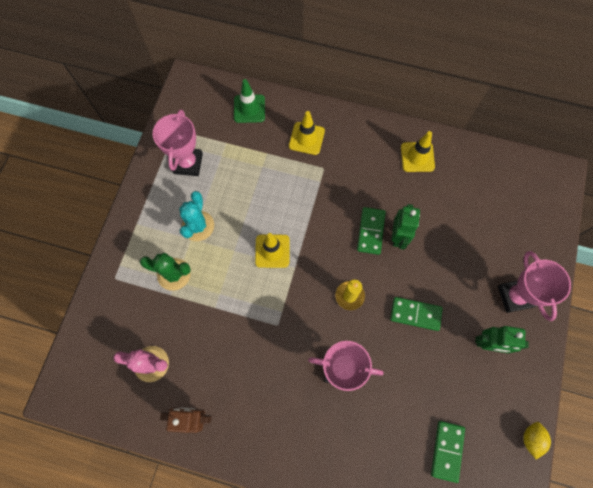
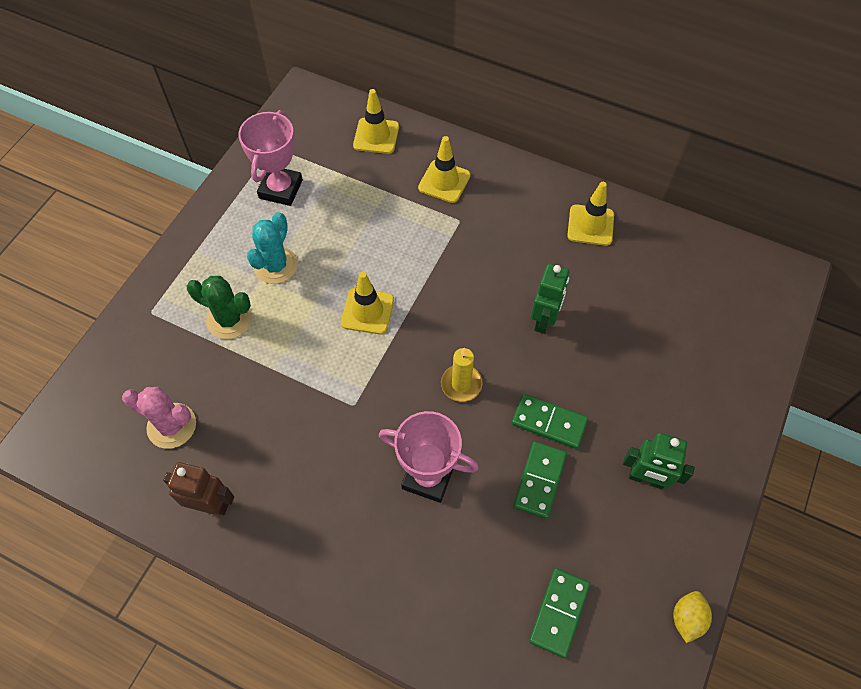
camera: 10 degrees right, 10 degrees down
green traffic cone [234,79,265,123] -> yellow traffic cone [353,89,399,154]
green domino [357,207,386,255] -> green domino moved to [513,441,567,519]
pink trophy [498,251,571,321] -> none

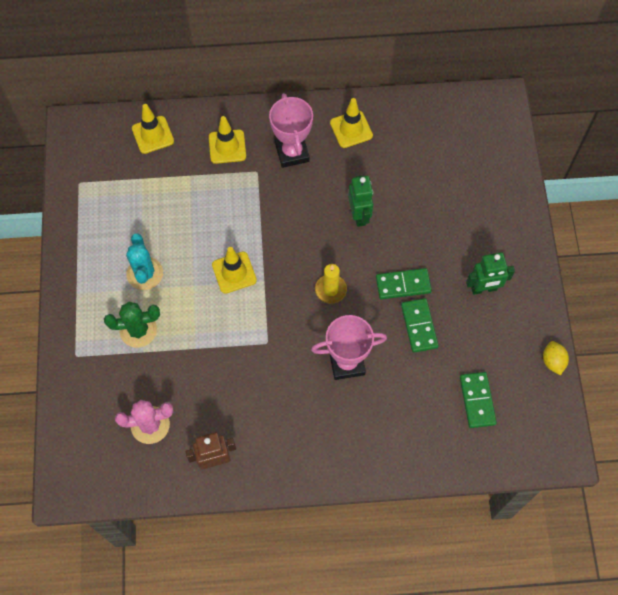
camera: 30 degrees left, 5 degrees up
pink trophy [238,110,303,206] -> pink trophy moved to [269,93,313,168]

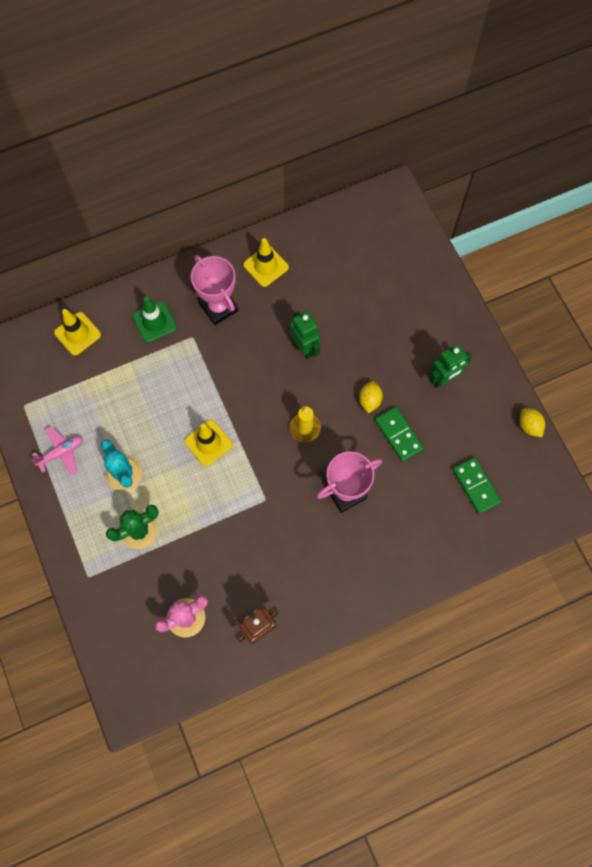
camera: 20 degrees left, 5 degrees up
yellow traffic cone [209,116,246,164] -> green traffic cone [133,296,177,343]
green domino [376,268,432,299] -> yellow lemon [359,381,383,413]
none -> pink plane [32,426,83,475]

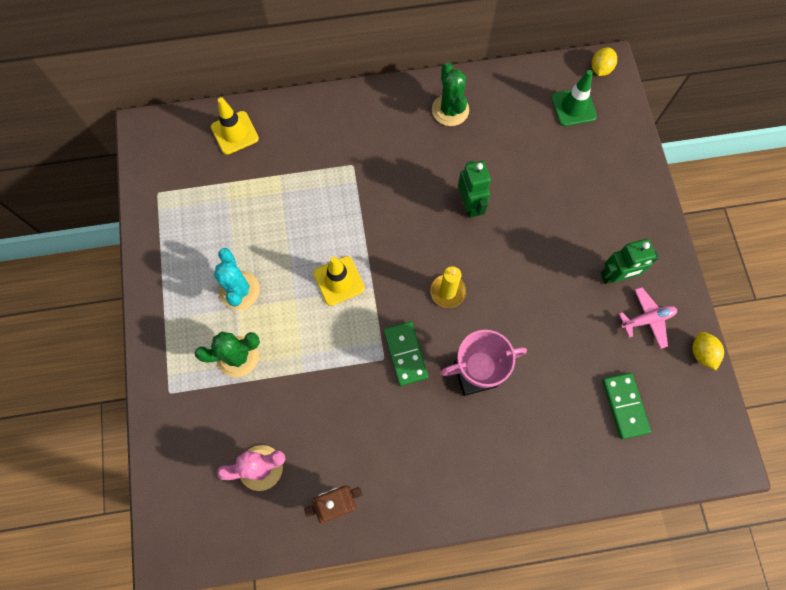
camera: 15 degrees right, 0 degrees up
pink plane [32,426,83,475] -> pink plane moved to [619,287,677,349]
green traffic cone [133,296,177,343] -> green traffic cone moved to [551,70,597,126]
pink trophy [191,255,238,325] -> none
yellow traffic cone [243,238,289,287] -> green cactus [432,62,469,126]
yellow lemon [359,381,383,413] -> yellow lemon moved to [592,47,617,76]
green domino [375,407,424,462] -> green domino moved to [384,321,428,386]

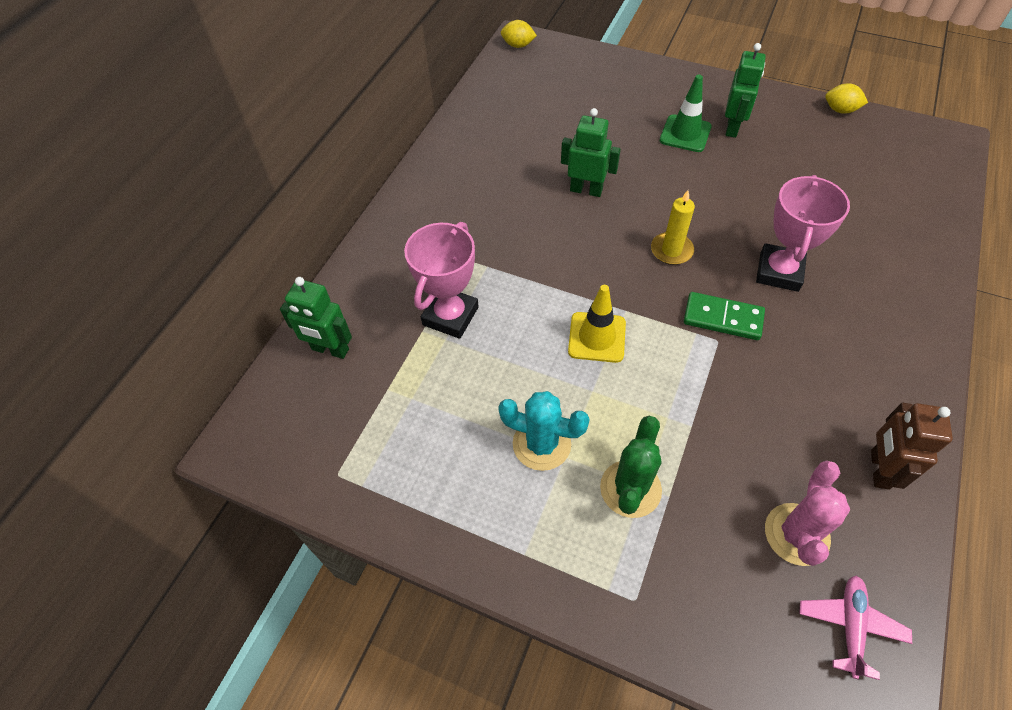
camera: 55 degrees left, 15 degrees down
yellow traffic cone [211,97,259,155] -> green robot [280,277,352,359]
green cactus [432,62,469,126] -> none
green traffic cone [551,70,597,126] -> green traffic cone moved to [660,75,712,152]
yellow lemon [592,47,617,76] -> yellow lemon turned 45 degrees counterclockwise [501,20,537,48]
green domino [602,373,651,439] -> none
pink plane [619,287,677,349] -> pink plane moved to [799,576,912,680]
none -> pink trophy [404,222,479,339]

